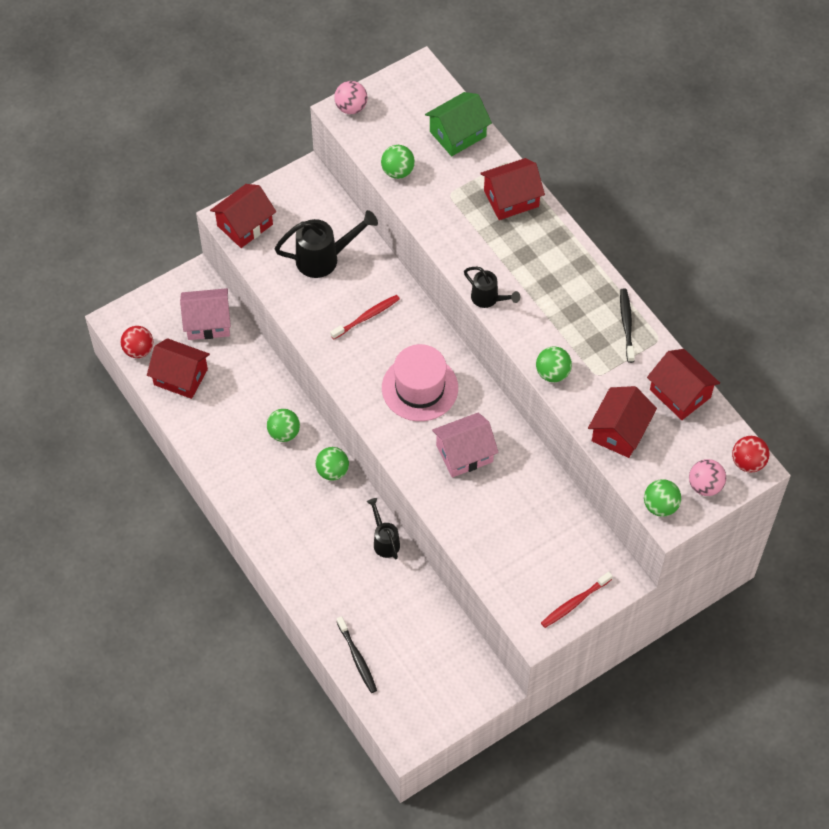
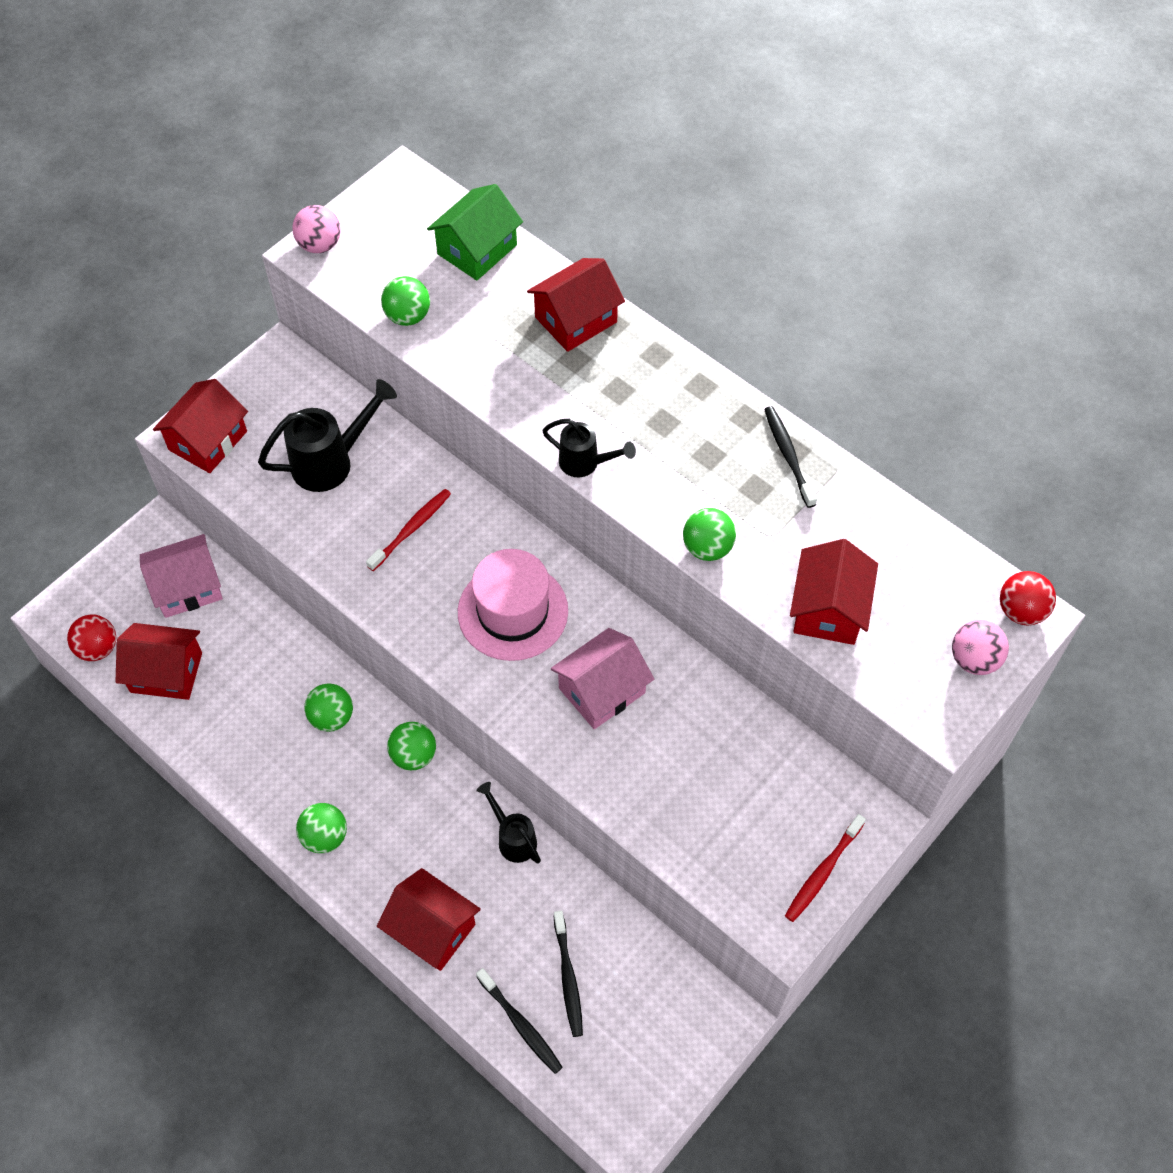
camera: 15 degrees left, 0 degrees up
green ball [644,479,681,517] -> green ball moved to [296,803,347,853]
red house [647,349,720,420] -> red house moved to [377,868,481,971]
none -> black toothbrush [554,911,583,1037]

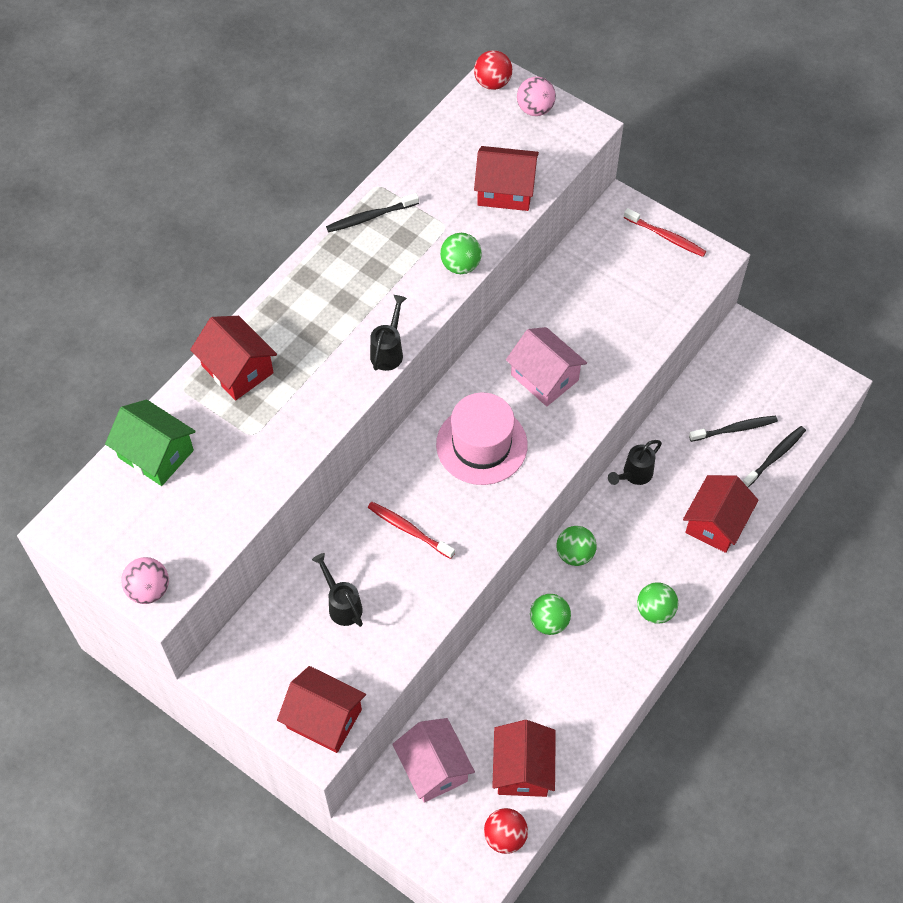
camera: 95 degrees left, 0 degrees up
black watering can [258,379,397,492] -> black watering can [312,553,363,627], size x0.61
green ball [381,276,430,326] -> none

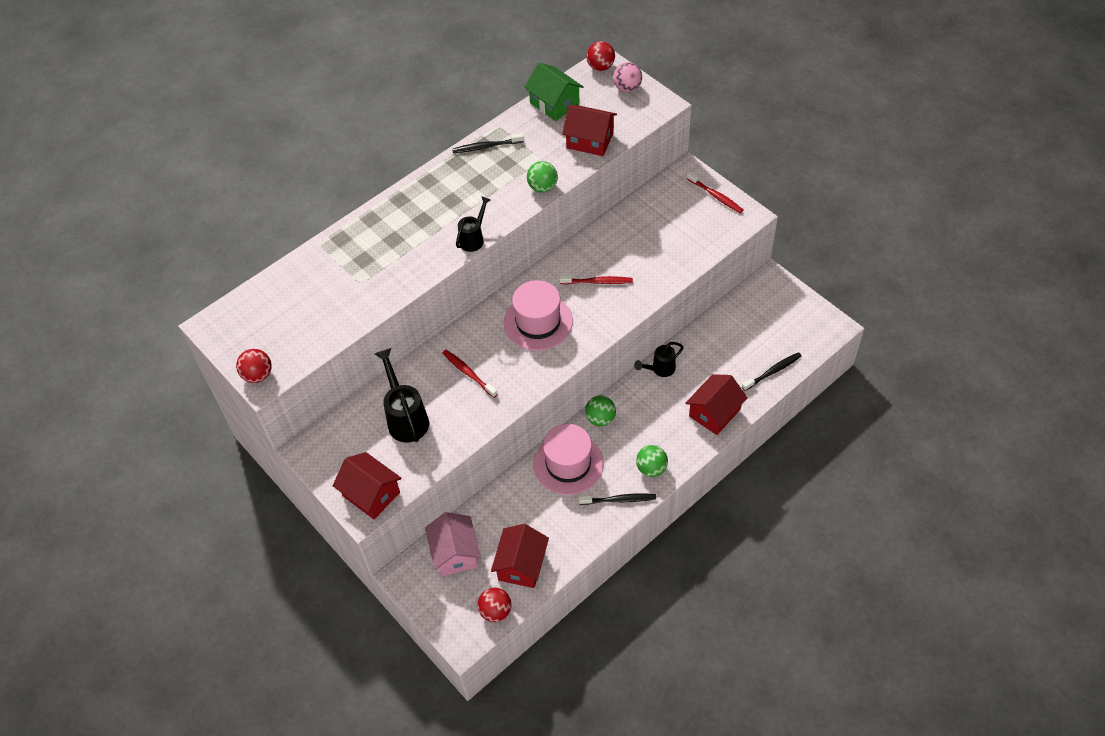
camera: 15 degrees right, 5 degrees down
green house [105,399,196,486] -> green house moved to [524,63,583,121]
pink ball [121,557,169,604] -> red ball [236,349,272,383]
red house [190,316,277,400] -> none
black watering can [312,553,363,627] -> black watering can [375,348,429,443], size x1.64
pink house [506,327,587,406] -> red toothbrush [559,275,633,284]
green ball [530,594,571,635] -> pink hat [533,424,603,495]
black toothbrush [689,415,778,442] -> black toothbrush moved to [579,493,656,505]

